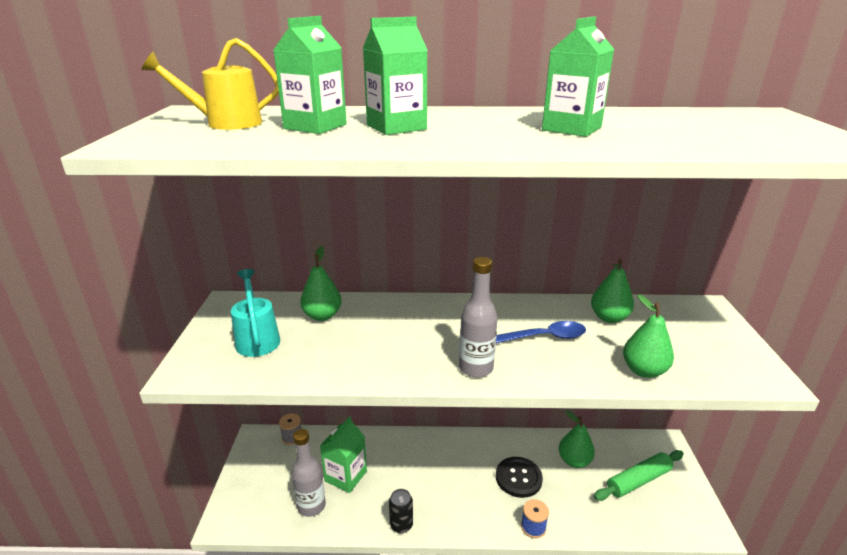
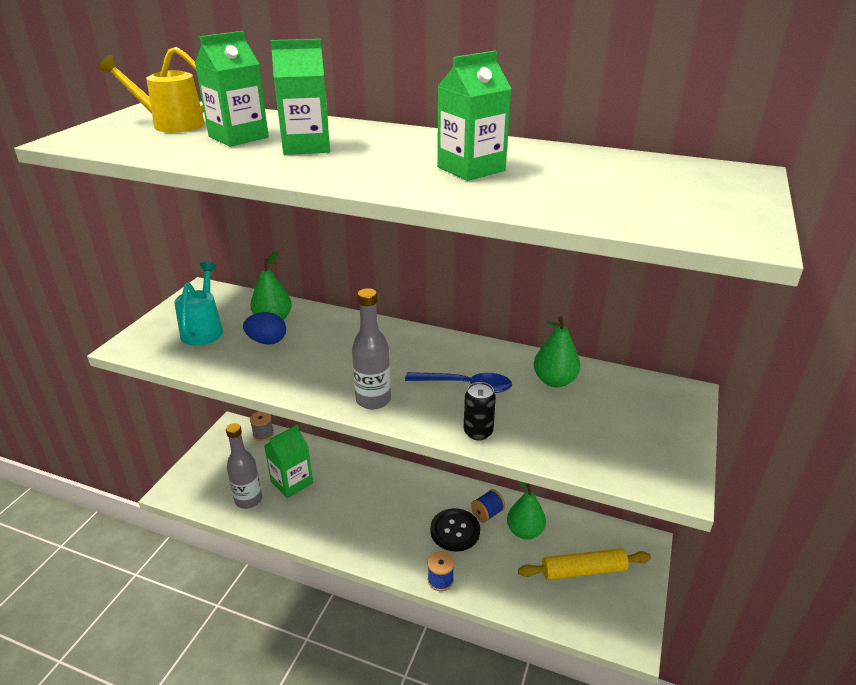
camera: 20 degrees right, 5 degrees up
black can [389,489,413,533] -> black can moved to [464,382,496,440]
green rolling pin [594,450,684,501] -> yellow rolling pin [518,548,651,580]
green pear [623,294,674,378] -> none
none -> blue egg [243,312,286,345]
none -> blue spool [471,489,506,523]

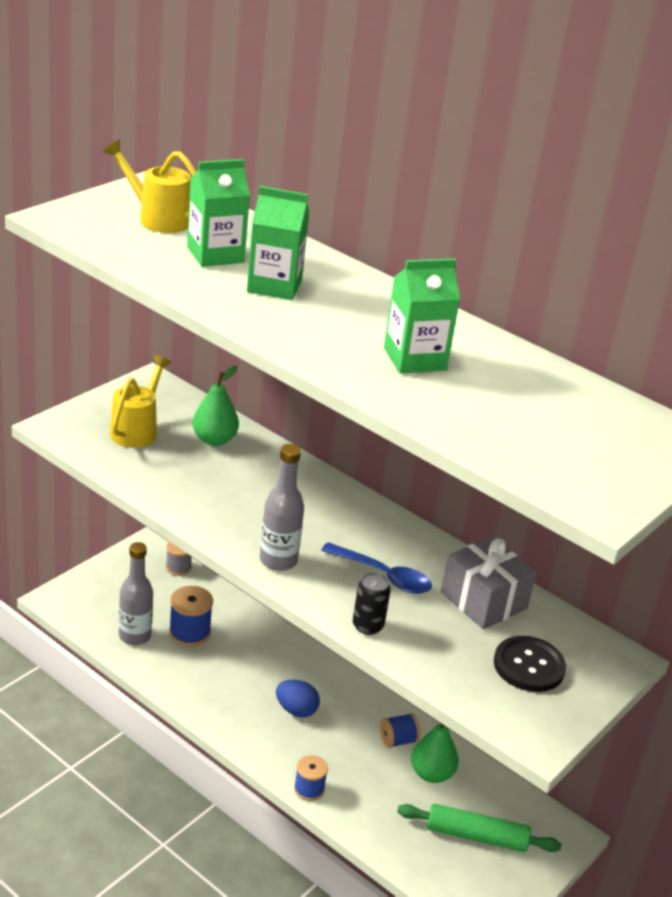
camera: 15 degrees right, 0 degrees up
turquoise watering can [174,262,223,346] -> yellow watering can [110,355,171,448]
blue egg [243,312,286,345] -> blue egg moved to [276,680,320,717]
green carton [264,425,313,498] -> blue spool [169,586,213,647]
black button [430,508,480,552] -> black button moved to [494,636,566,692]
yellow rolling pin [518,548,651,580] -> green rolling pin [397,804,562,852]
green pear [534,316,580,388] -> grey gift [441,537,536,629]

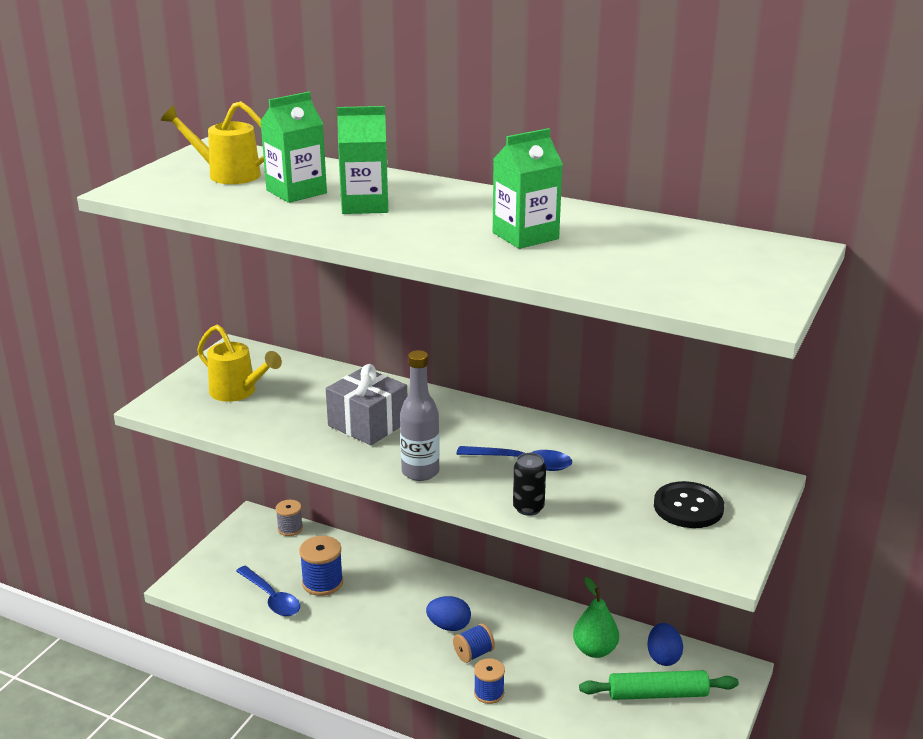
camera: 10 degrees left, 5 degrees down
yellow watering can [110,355,171,448] -> yellow watering can turned 120 degrees clockwise [197,325,282,402]
grey bottle [119,542,153,645] -> blue spoon [236,566,300,616]
green pear [192,366,239,446] -> none
blue spool [380,713,420,748] -> blue spool moved to [453,623,495,663]
grey gift [441,537,536,629] -> grey gift moved to [326,364,407,445]
none -> blue egg [647,623,683,666]

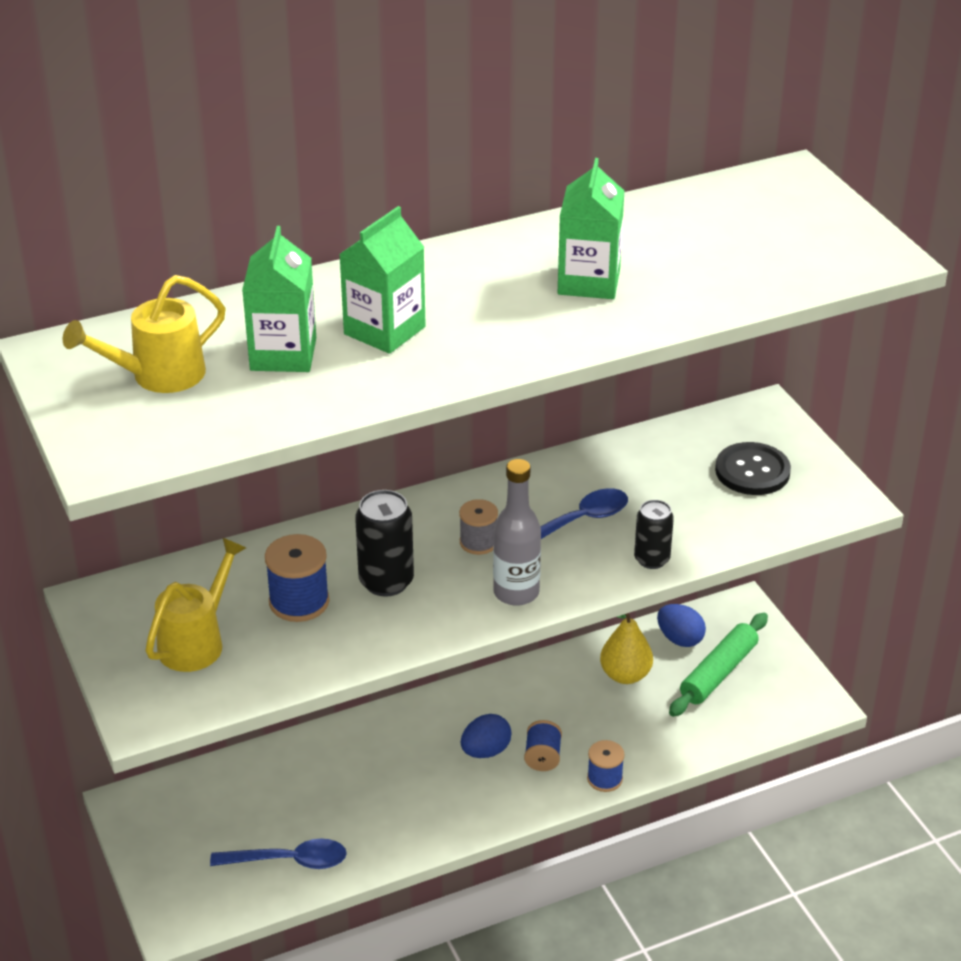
camera: 50 degrees left, 10 degrees up
yellow watering can [197,325,282,402] -> yellow watering can turned 45 degrees counterclockwise [145,538,246,672]
grey spool [276,500,303,536] -> grey spool moved to [459,499,498,555]
blue spool [299,536,343,596] -> blue spool moved to [265,534,329,622]
grey gift [326,364,407,445] -> black can [355,490,414,597]
green pear [573,577,619,658] -> yellow pear [600,613,653,684]

